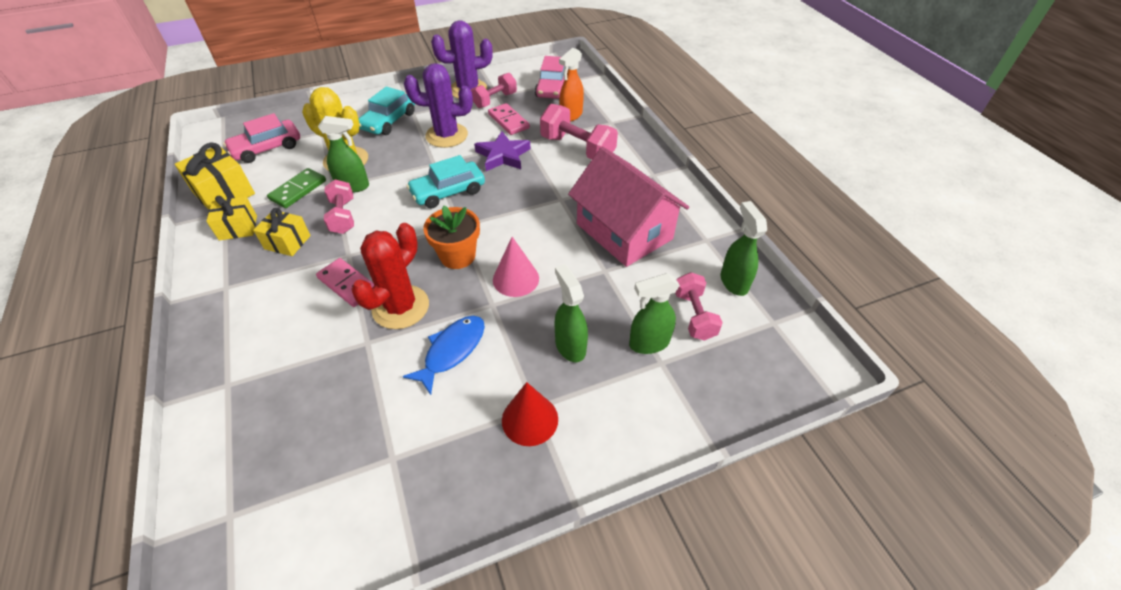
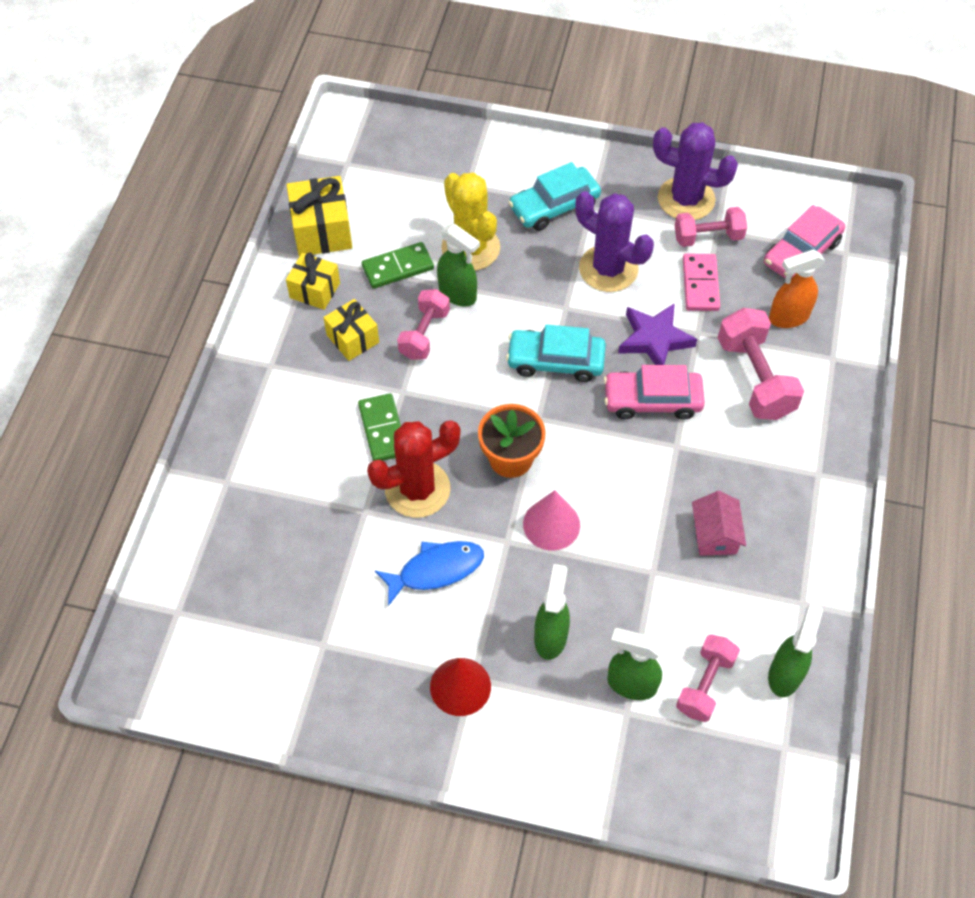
camera: 35 degrees right, 10 degrees up
pink car [223,113,300,163] -> pink car moved to [604,365,705,420]
pink domino [316,258,374,307] -> green domino [358,393,401,461]
pink house [568,147,689,267] -> pink house [692,491,746,556], size x0.45

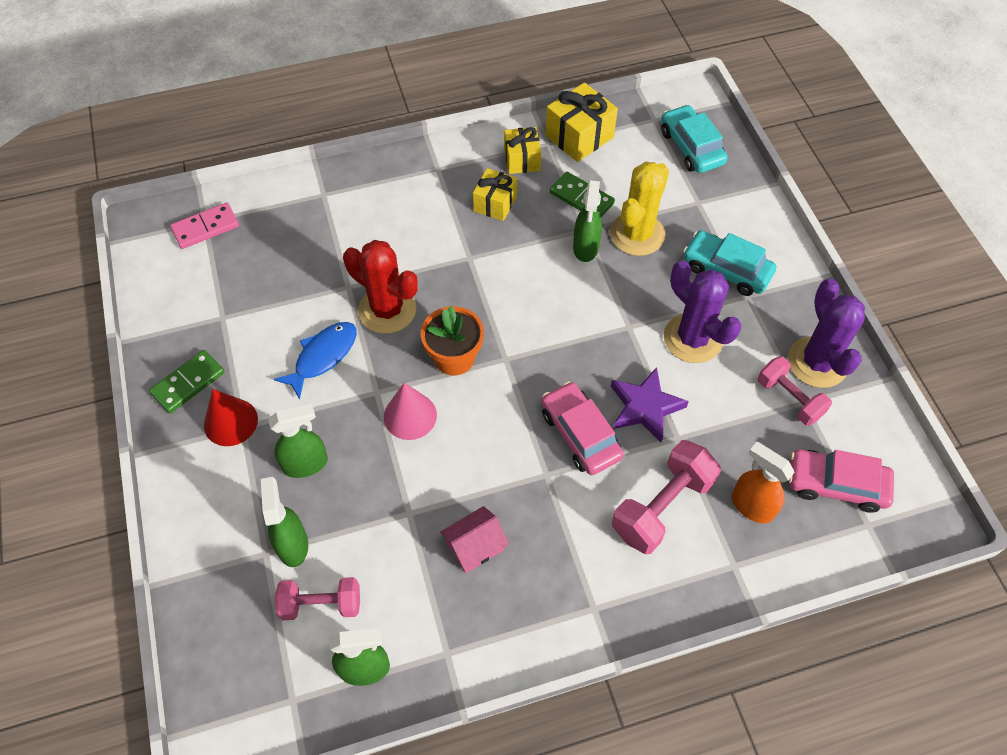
camera: 60 degrees right, 0 degrees up
green domino [358,393,401,461] -> green domino moved to [149,350,225,414]
blue fish [375,541,484,606] -> blue fish turned 90 degrees counterclockwise [274,322,357,399]
pink dumbbell [397,289,450,360] -> none
turquoise car [506,324,606,382] -> turquoise car moved to [661,105,728,173]
purple cactus [575,191,654,292] -> purple cactus turned 45 degrees counterclockwise [664,261,742,363]
pink domino [683,253,720,311] -> pink domino moved to [170,203,239,249]

